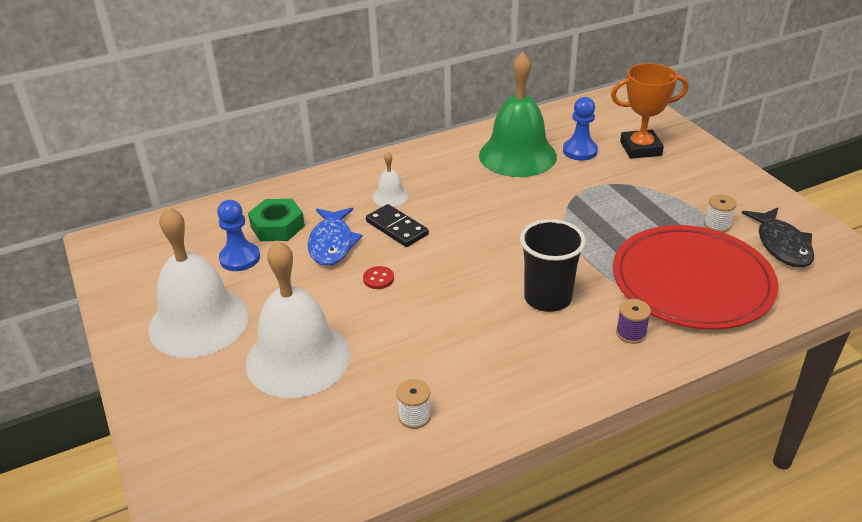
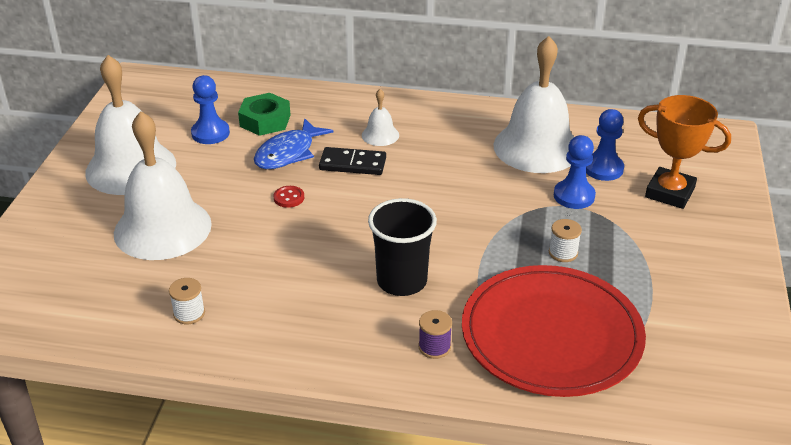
camera: 35 degrees right, 0 degrees up
black domino [366,204,429,247] -> black domino turned 75 degrees counterclockwise [319,147,386,175]
green bell [479,51,557,177] -> white bell [494,36,574,173]
white spool [704,194,736,233] -> white spool moved to [549,219,582,262]
black fish [742,208,814,268] -> none
none -> blue pawn [554,135,596,209]

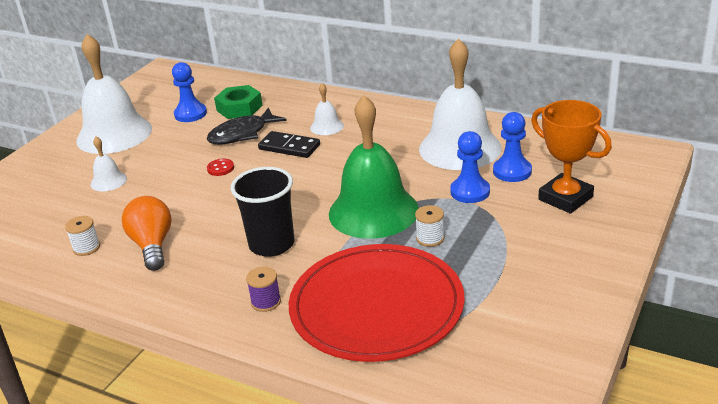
camera: 20 degrees right, 5 degrees down
white bell [114,111,212,260] -> white bell [90,137,127,192], size x0.44
blue fish [254,118,333,169] -> black fish [207,108,287,144]
none -> orange light bulb [122,196,171,271]
none -> green bell [329,95,419,239]

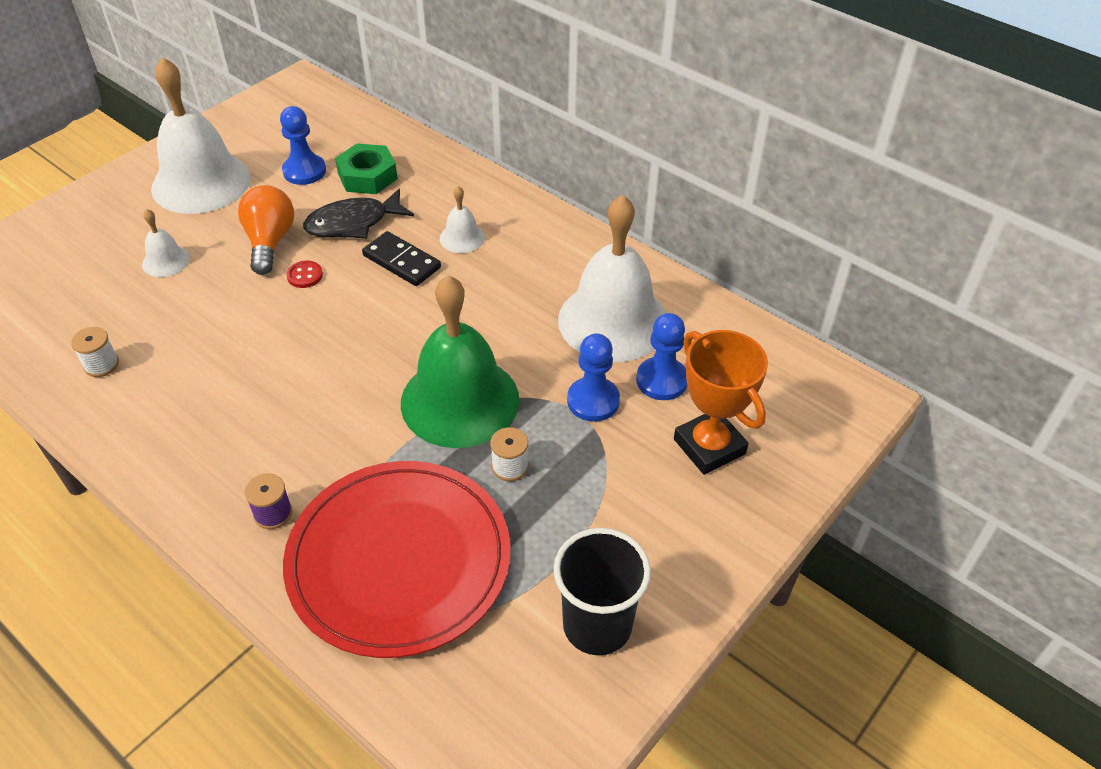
camera: 10 degrees right, 15 degrees up
orange light bulb [122,196,171,271] -> orange light bulb moved to [238,185,294,275]
black cup [231,167,294,257] -> black cup moved to [553,528,651,655]

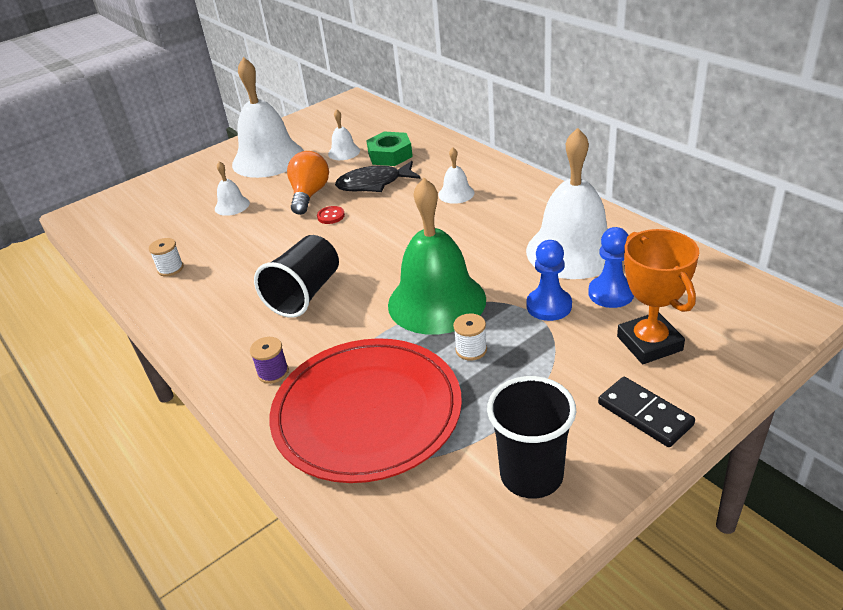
camera: 15 degrees right, 10 degrees down
blue pawn [280,106,326,185] -> white bell [328,109,360,160]
black domino [362,231,441,286] -> black domino moved to [598,377,695,447]
none -> black cup [254,235,339,318]

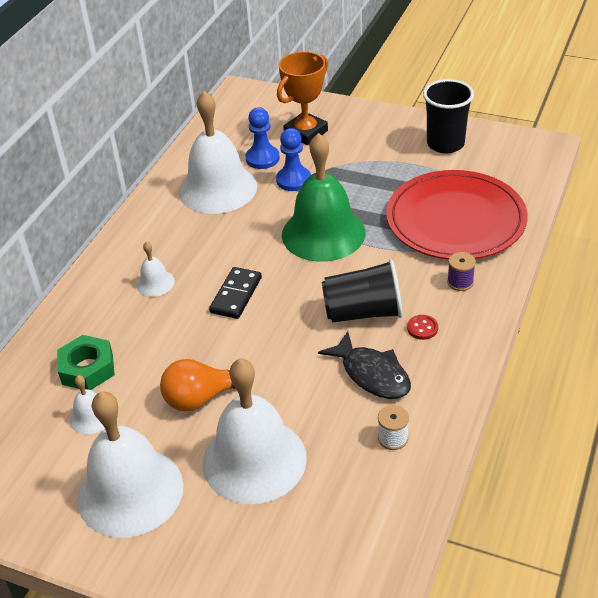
camera: 120 degrees left, 5 degrees up
white bell [215,161,250,216] -> white bell [203,359,307,504], size x2.27
red button [317,206,345,224] -> red button moved to [407,315,438,340]
black fish [335,161,421,192] -> black fish moved to [318,331,411,399]
white spool [453,313,487,361] -> none
black domino [598,377,695,447] -> black domino moved to [209,267,262,319]

